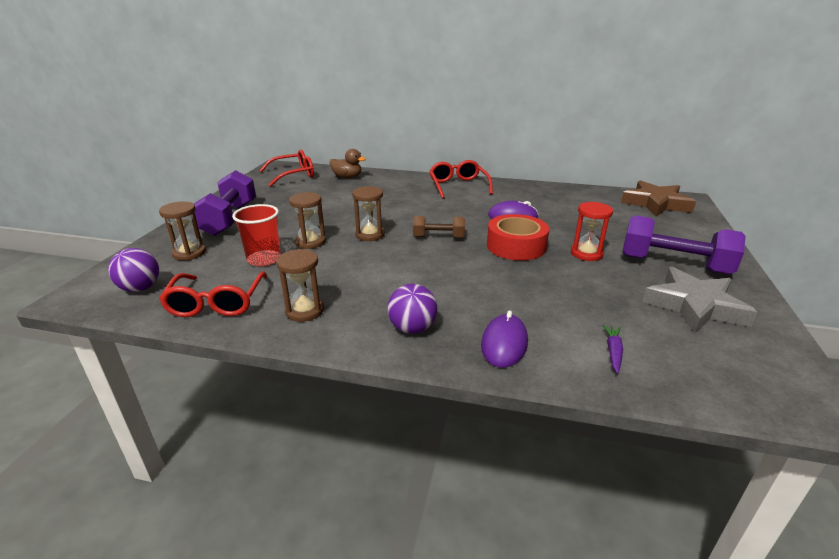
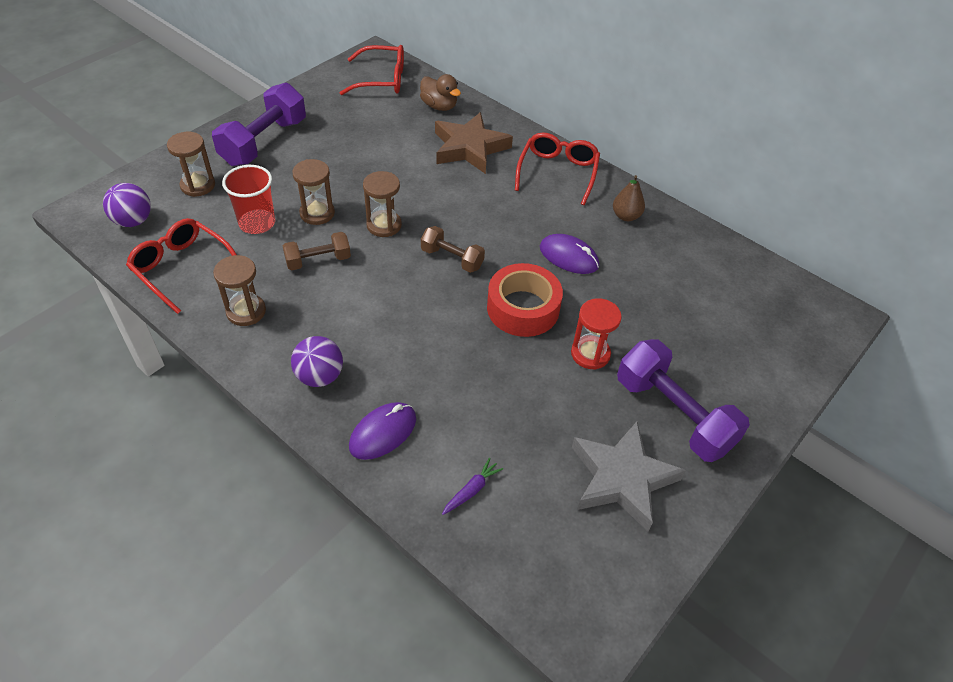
camera: 25 degrees right, 20 degrees up
red glasses [159,272,268,317] -> red glasses turned 105 degrees clockwise [126,218,237,314]
brown star [621,180,696,216] -> brown star moved to [435,112,513,174]
none -> brown dumbbell [283,232,351,271]
none -> brown pear [613,175,645,221]

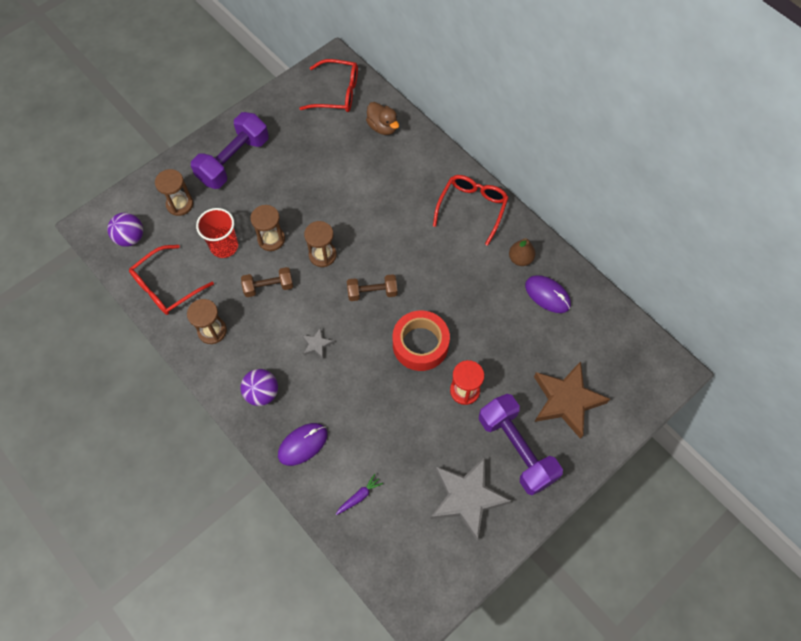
camera: 10 degrees right, 15 degrees up
red glasses [126,218,237,314] -> red glasses turned 90 degrees counterclockwise [129,245,214,315]
brown dumbbell [421,226,485,273] -> brown dumbbell turned 45 degrees counterclockwise [347,274,397,301]
brown star [435,112,513,174] -> brown star moved to [534,361,610,439]
purple mouse [540,234,599,274] -> purple mouse moved to [525,275,571,313]
none -> grey star [302,327,334,359]

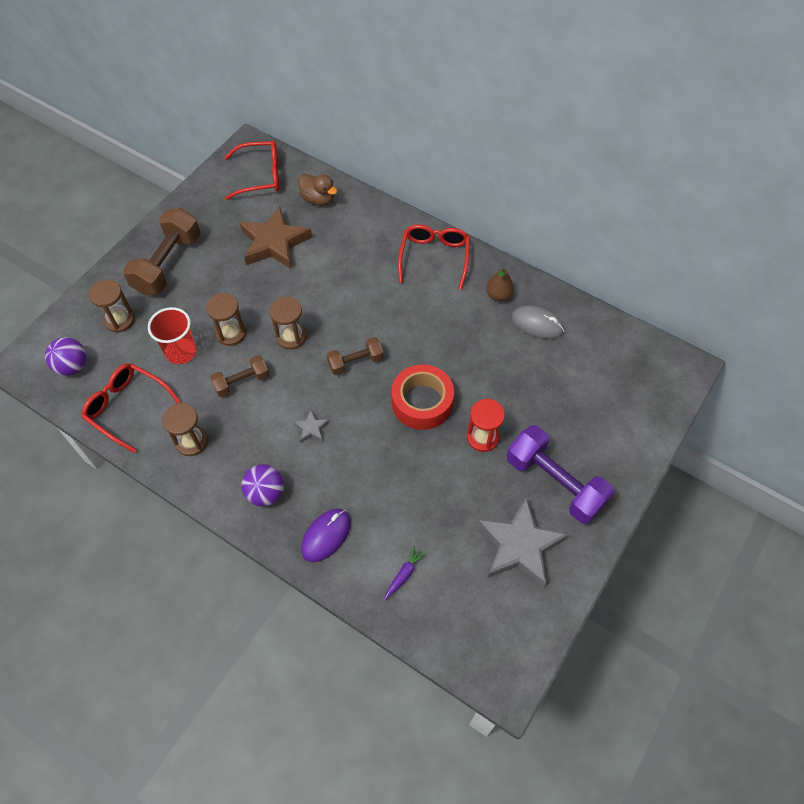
camera: 15 degrees left, 5 degrees down
red glasses [129,245,214,315] -> red glasses turned 90 degrees clockwise [81,363,181,453]
purple dumbbell [191,112,269,189] -> brown dumbbell [123,208,200,295]
purple mouse [525,275,571,313] -> grey mouse [511,305,564,339]
brown star [534,361,610,439] -> brown star moved to [239,206,312,269]

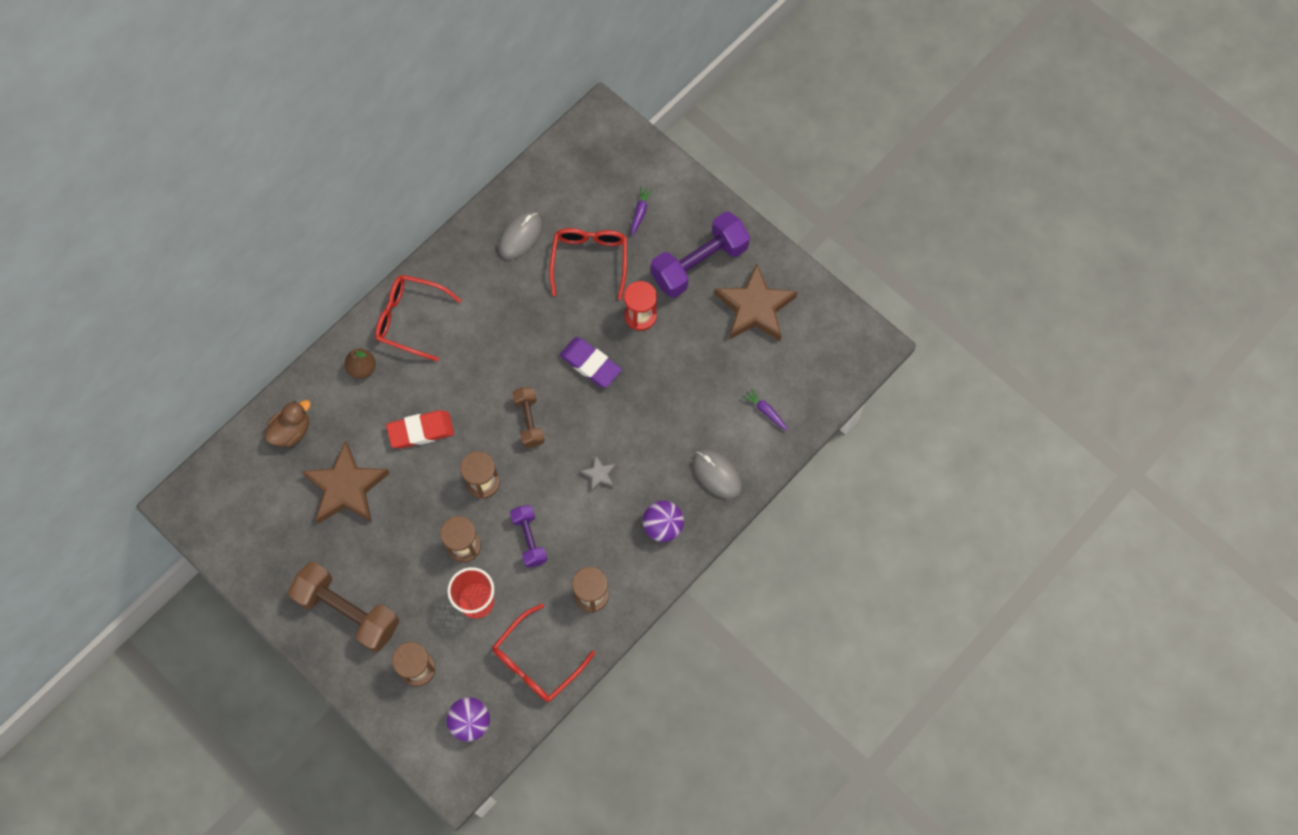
camera: 80 degrees left, 10 degrees up
brown dumbbell [210,355,269,397] -> purple dumbbell [510,505,547,568]
red glasses [224,141,279,200] -> red glasses moved to [549,228,627,300]
purple mouse [301,509,351,562] -> grey mouse [693,450,742,499]
red tape [392,364,454,430] -> purple eraser [559,337,622,388]
grey star [477,497,568,588] -> brown star [715,263,797,341]
brown pear [486,267,514,301] -> brown pear moved to [345,349,376,379]
none -> red eraser [386,410,454,449]
none -> purple carrot [631,187,653,236]

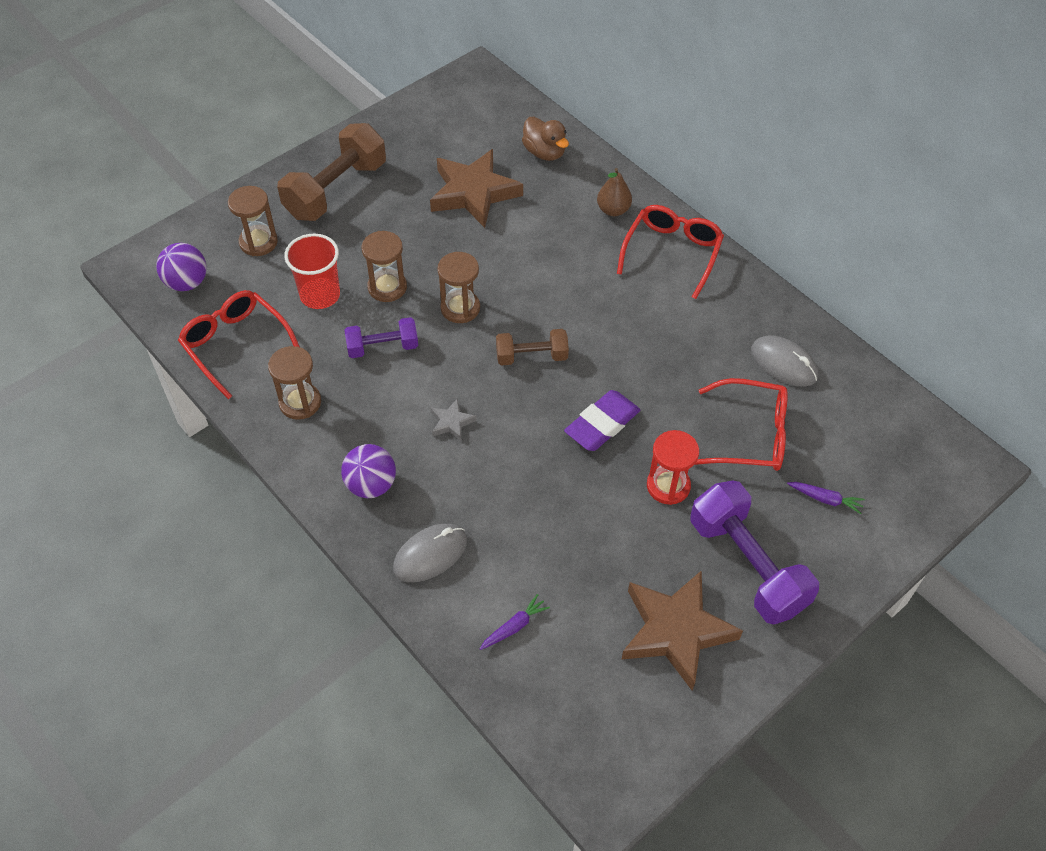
camera: 95 degrees right, 15 degrees down
red eraser [386,410,454,449] -> none

